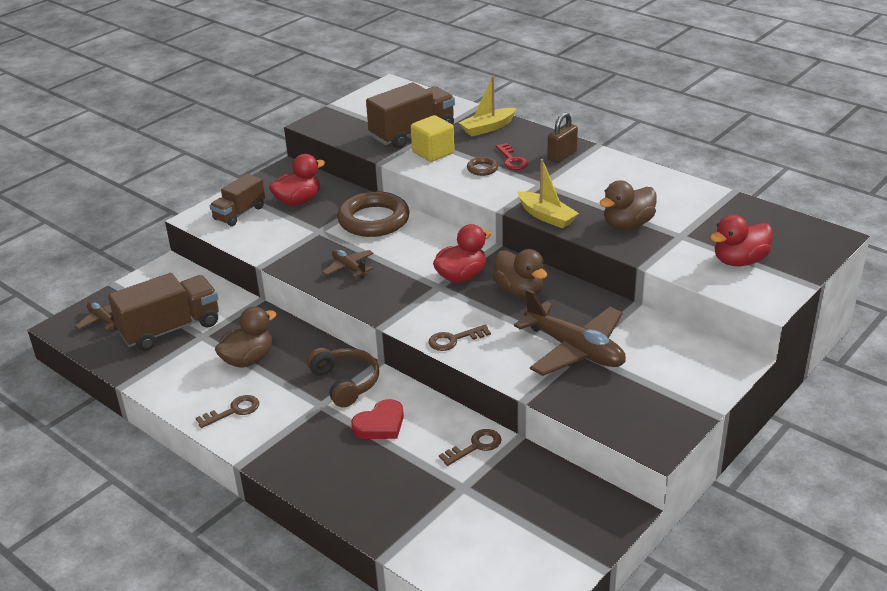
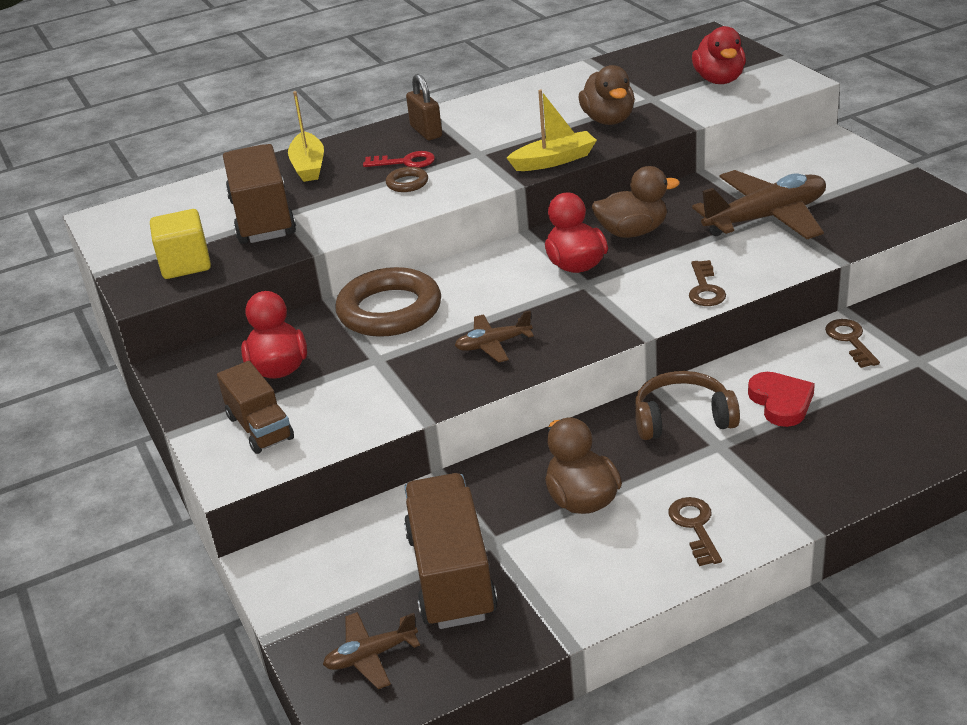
camera: 65 degrees left, 0 degrees up
yellow cube [411,115,455,162] -> yellow cube moved to [150,209,211,279]

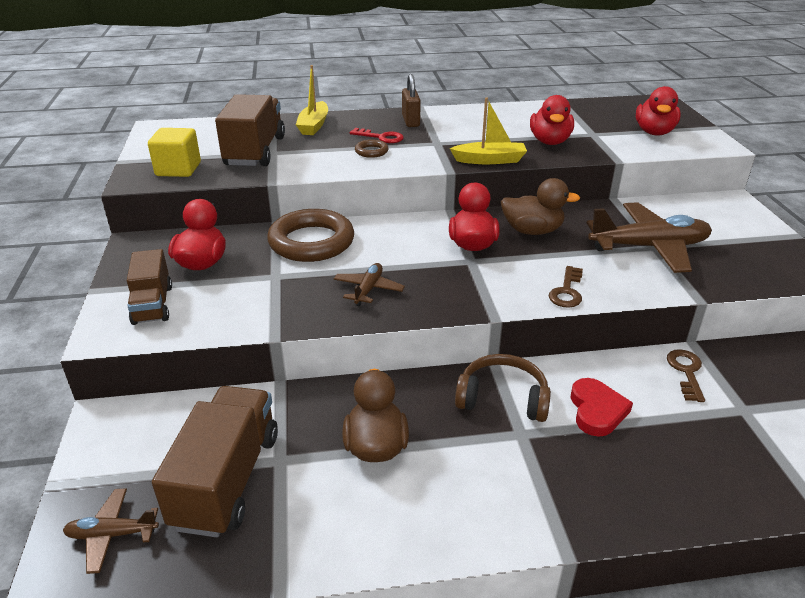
camera: 15 degrees right, 0 degrees up
brown plane [455,310,534,363] -> brown plane turned 105 degrees clockwise [334,263,405,306]
brown duck [579,65,635,125] -> red duck [530,95,574,145]
brown key [668,497,722,566] -> none

